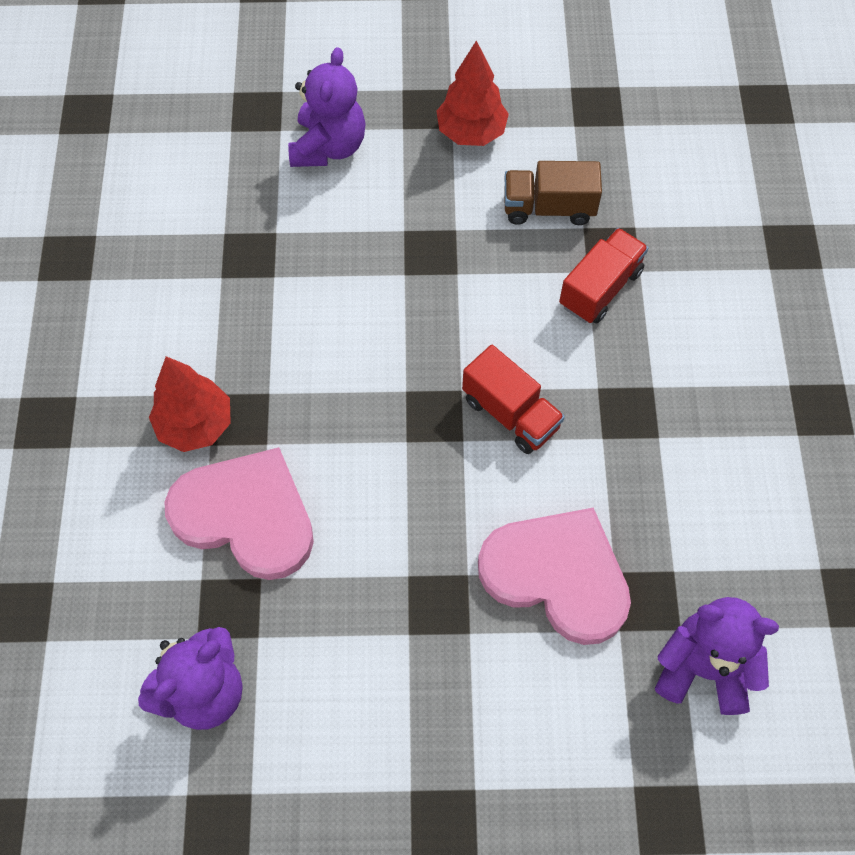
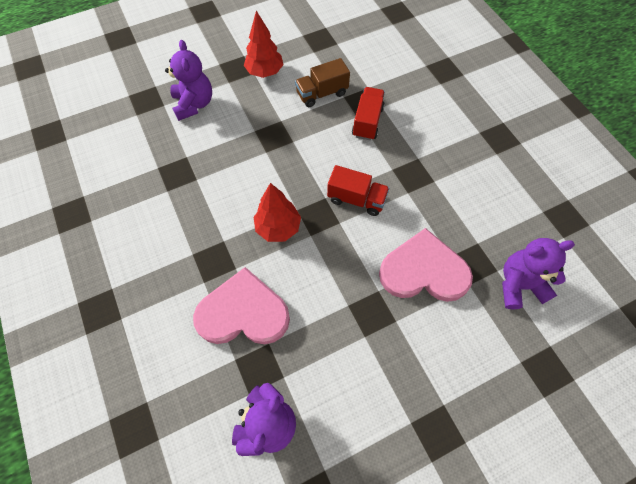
camera: 25 degrees left, 0 degrees up
red tree [149,356,231,452] -> red tree moved to [254,183,301,242]

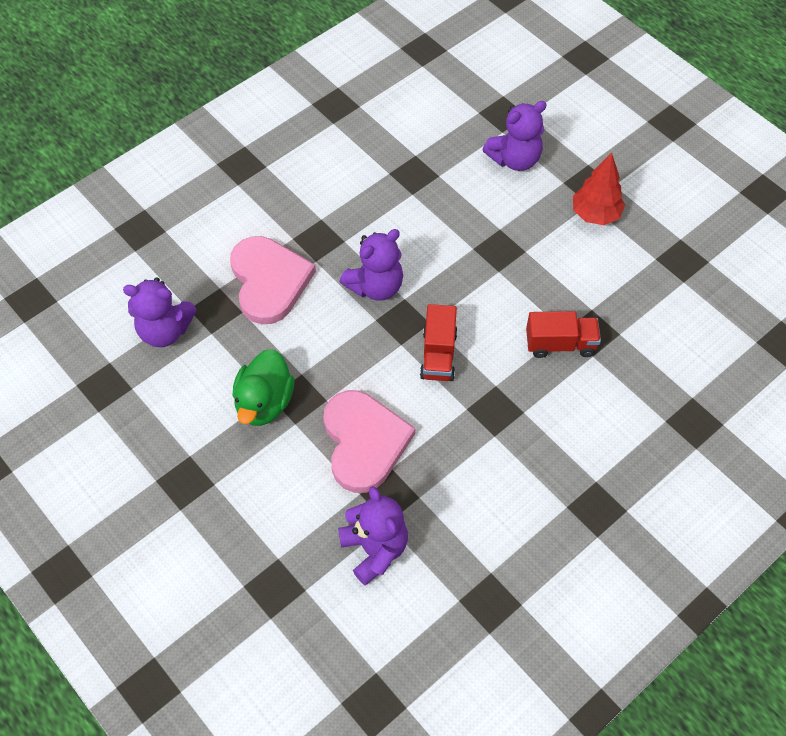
camera: 75 degrees right, 5 degrees down
red tree [254,183,301,242] -> purple teddy bear [340,229,403,301]
brown truck [295,58,350,107] -> none
none -> green duck [232,349,295,426]

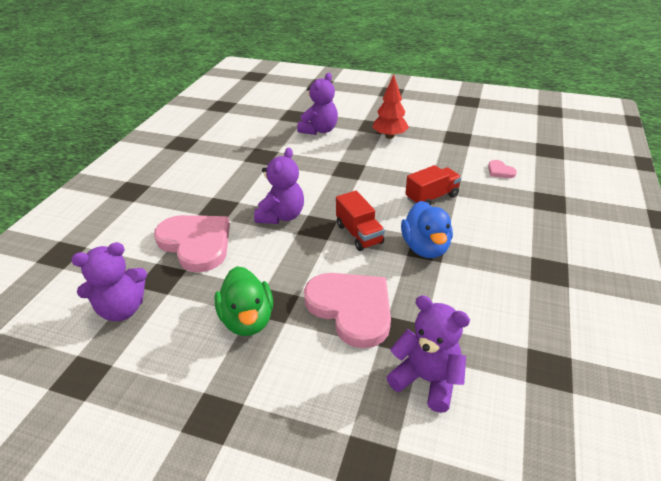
camera: 30 degrees left, 20 degrees down
none -> blue duck [401,201,453,258]
none -> pink heart [488,160,517,178]

